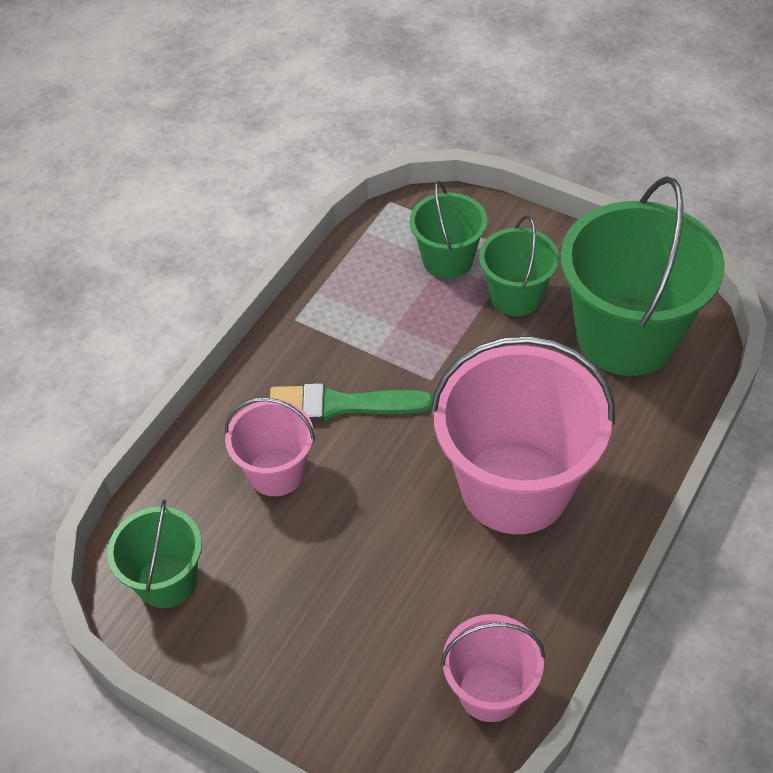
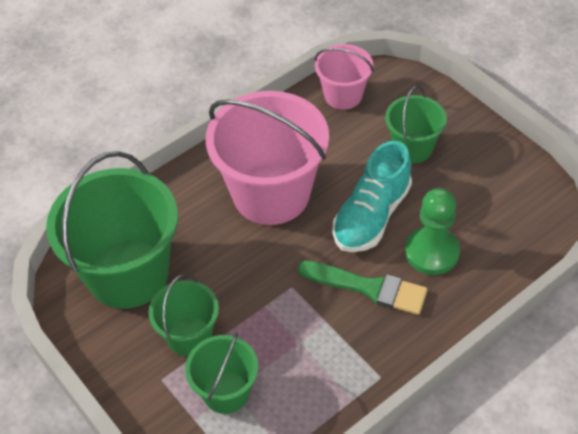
camera: 160 degrees left, 0 degrees up
green bucket [107,499,202,608] -> green bucket moved to [385,86,447,163]
pink bucket [225,398,315,496] -> green pawn [405,188,460,275]
none -> turquoise shoe [332,141,412,252]

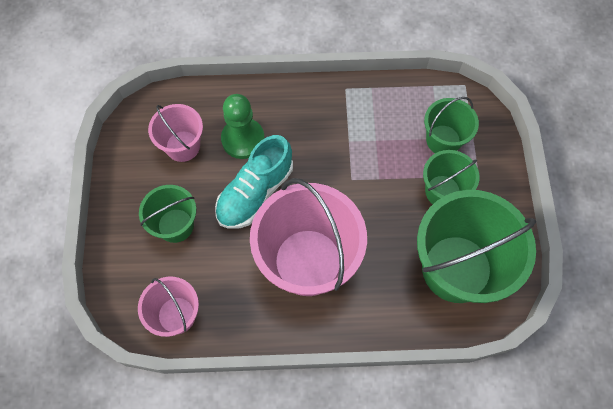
camera: 145 degrees left, 15 degrees up
green brush [298,261,428,315] -> none
turquoise shoe [332,141,412,252] -> turquoise shoe turned 150 degrees clockwise [215,135,293,229]
none -> pink bucket [148,104,203,162]

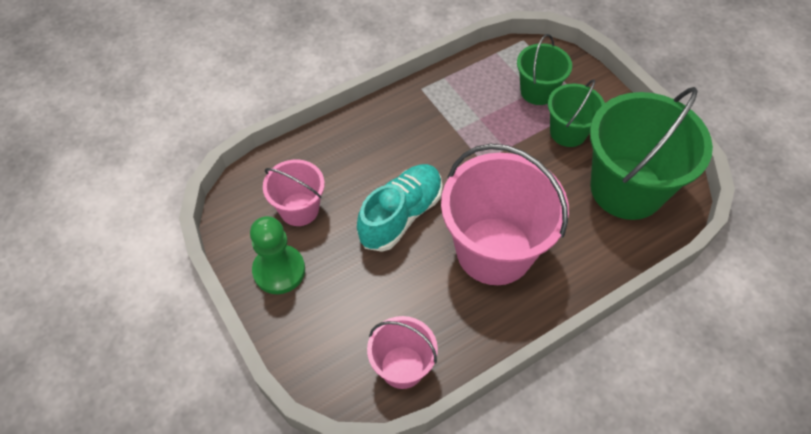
camera: 30 degrees left, 10 degrees down
green bucket [139,185,196,243] -> none
turquoise shoe [215,135,293,229] -> turquoise shoe turned 150 degrees counterclockwise [357,164,442,252]
green pawn [221,94,265,159] -> green pawn moved to [250,216,305,294]

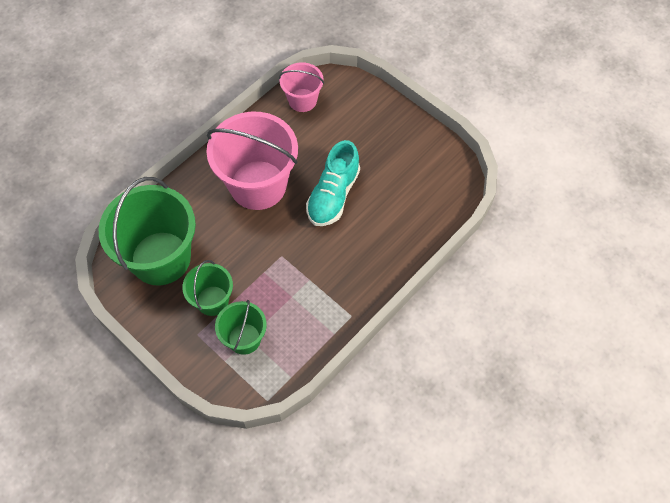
camera: 165 degrees right, 5 degrees up
green pawn [250,216,305,294] -> none
pink bucket [263,160,325,226] -> none

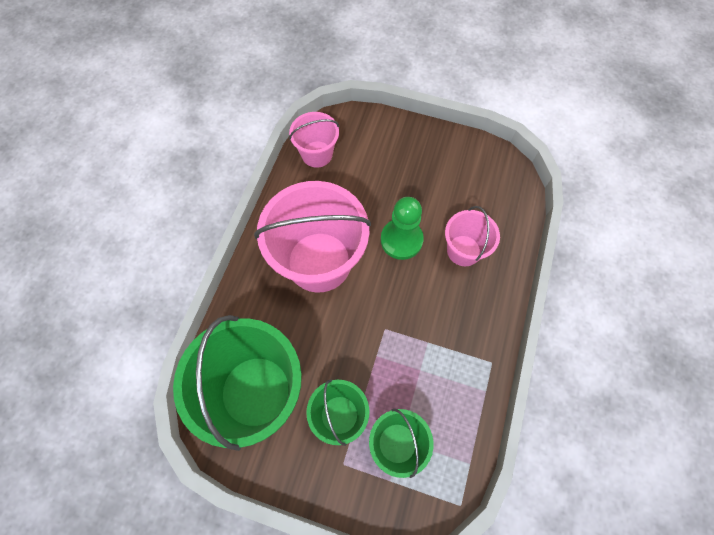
camera: 25 degrees left, 5 degrees up
turquoise shoe [306,140,360,226] -> green pawn [381,197,424,260]
none -> pink bucket [445,206,500,266]

